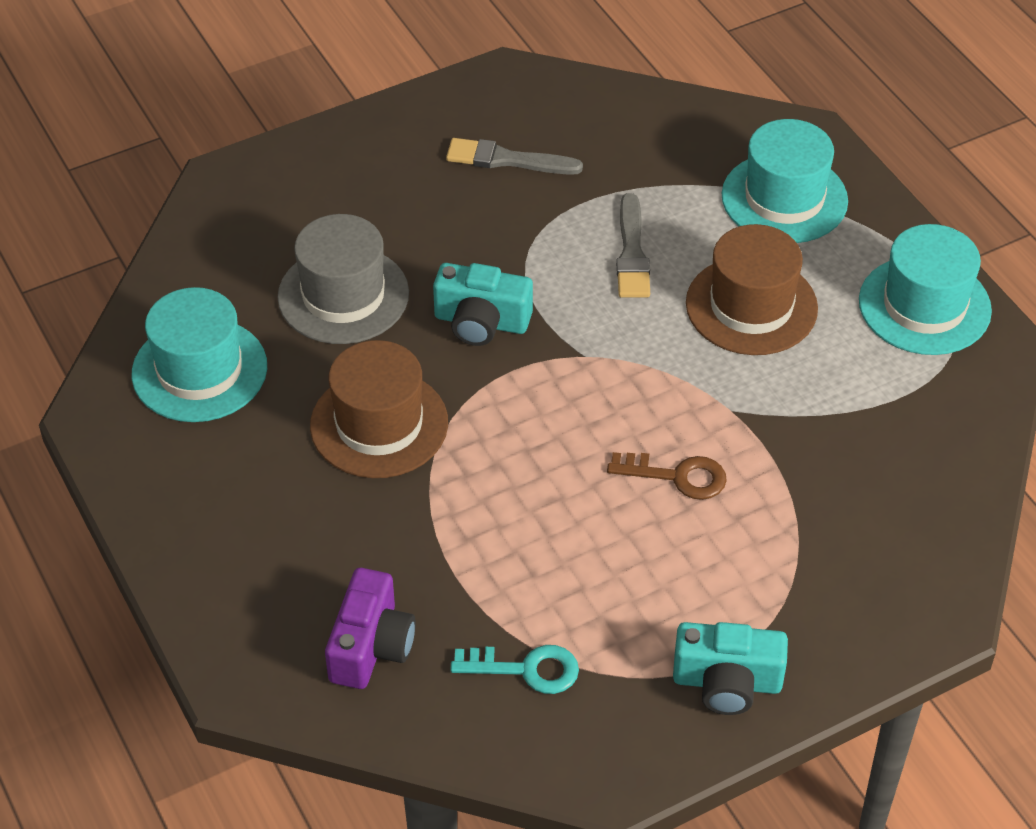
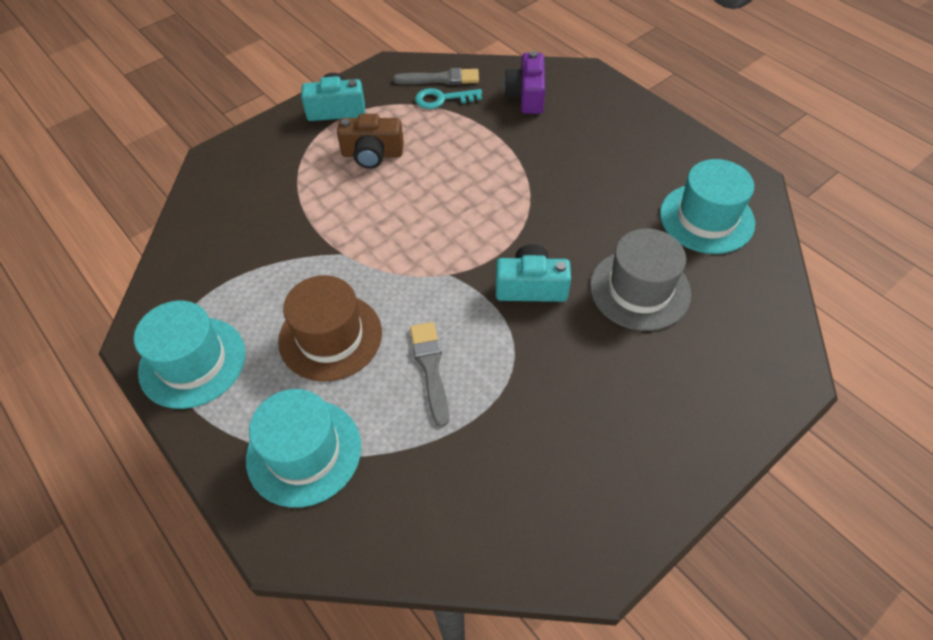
camera: 170 degrees right, 5 degrees up
brown hat [310,340,448,478] -> none
grey brush [446,138,583,175] -> grey brush moved to [393,68,479,85]
brown key [607,452,727,500] -> none
none -> brown camera [337,114,404,169]

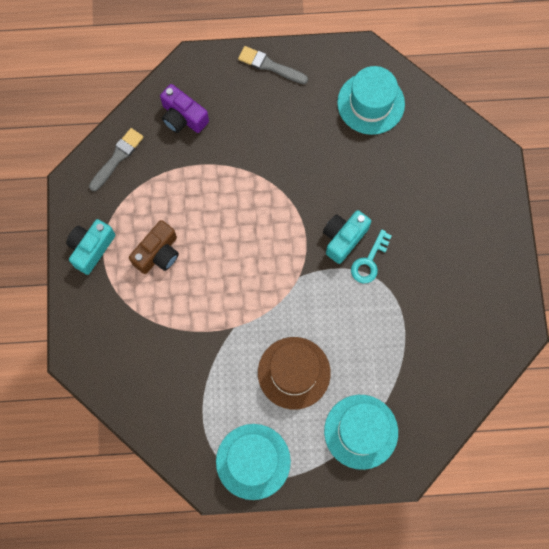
camera: 55 degrees left, 20 degrees up
grey brush [410,322,449,427] -> grey brush moved to [238,46,308,84]
turquoise key [415,88,482,109] -> turquoise key moved to [351,230,392,283]
grey hat [590,229,691,331] -> none

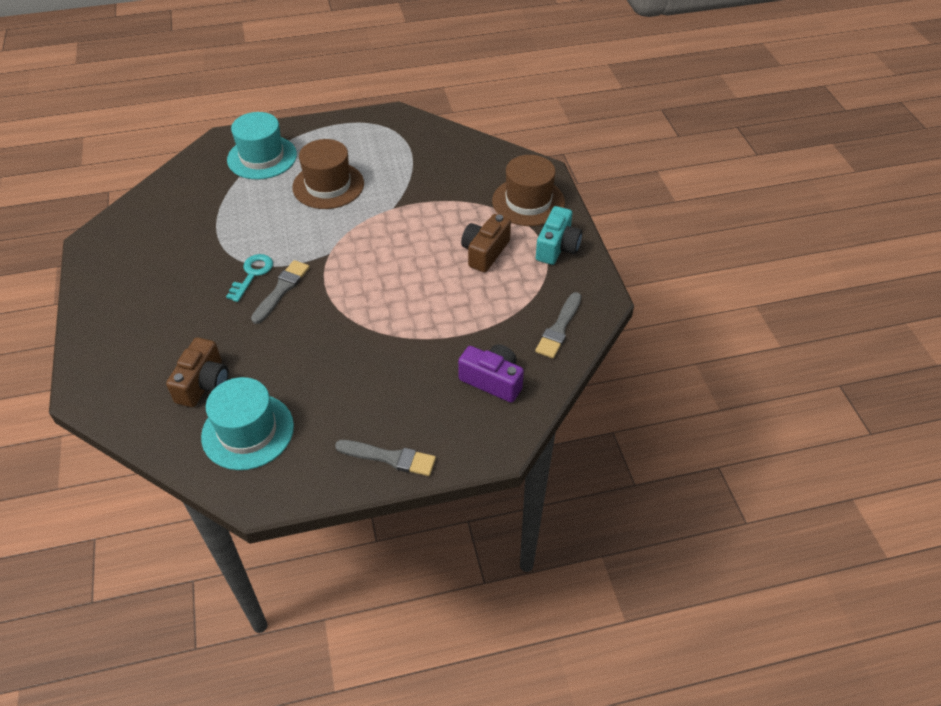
camera: 170 degrees right, 25 degrees down
turquoise hat [216,424,291,500] -> none
turquoise camera [323,210,371,264] -> grey brush [251,260,310,324]
none -> brown camera [166,338,229,407]
none -> brown hat [492,155,565,226]

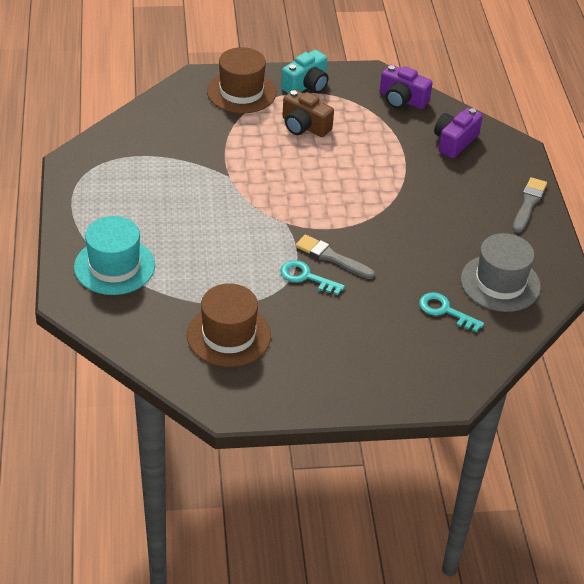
camera: 85 degrees left, 5 degrees down
brown camera [166,338,229,407] -> turquoise key [419,292,484,333]
turquoise hat [201,377,294,470] -> grey hat [461,233,541,312]
brown hat [292,139,364,209] -> brown hat moved to [187,283,271,367]
grey brush [535,292,581,358] -> purple camera [380,65,433,109]
turquoise camera [536,206,582,265] -> turquoise camera turned 105 degrees clockwise [281,50,328,93]

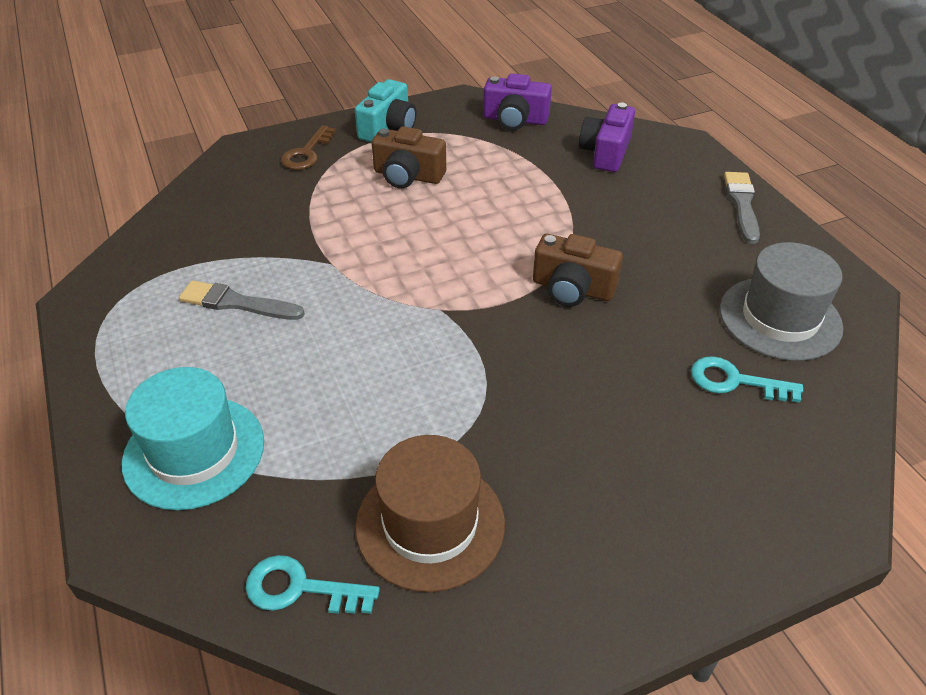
camera: 15 degrees left, 0 degrees up
brown hat [207,47,276,113] -> brown key [281,125,336,170]
turquoise key [280,260,345,295] -> turquoise key moved to [246,555,380,614]
grey brush [295,234,375,279] -> grey brush moved to [179,280,305,320]
none -> brown camera [533,234,623,307]

